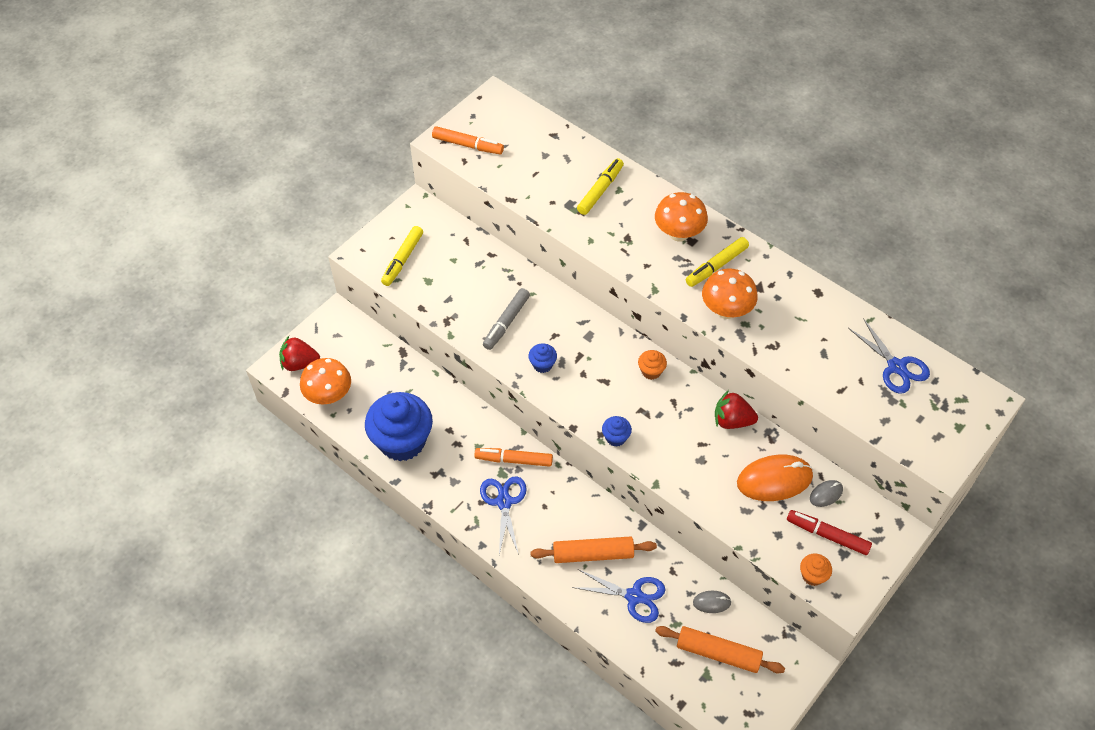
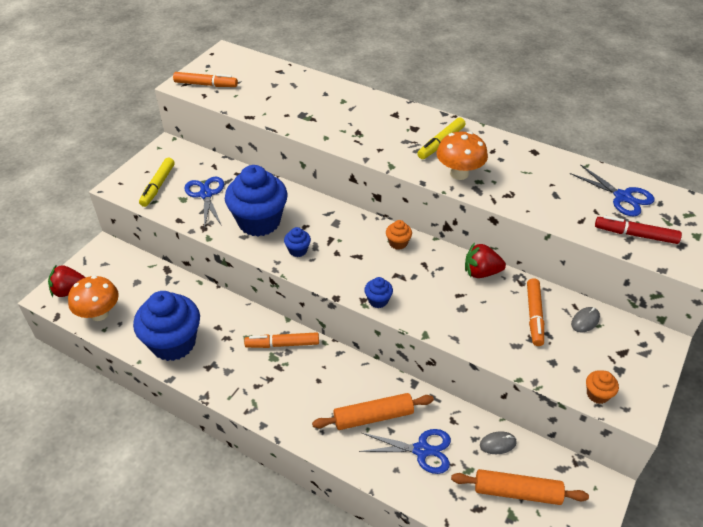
camera: 10 degrees left, 10 degrees down
blue scissors [480,476,527,555] -> blue scissors moved to [185,176,224,229]
grey marker [483,288,530,350] -> blue cupcake [225,165,288,236]
yellow marker [577,158,624,215] -> none
orange mushroom [655,192,708,242] -> none
orange mouse [737,454,813,501] -> orange marker [527,278,544,346]
red marker [787,510,872,555] -> red marker moved to [595,216,682,244]

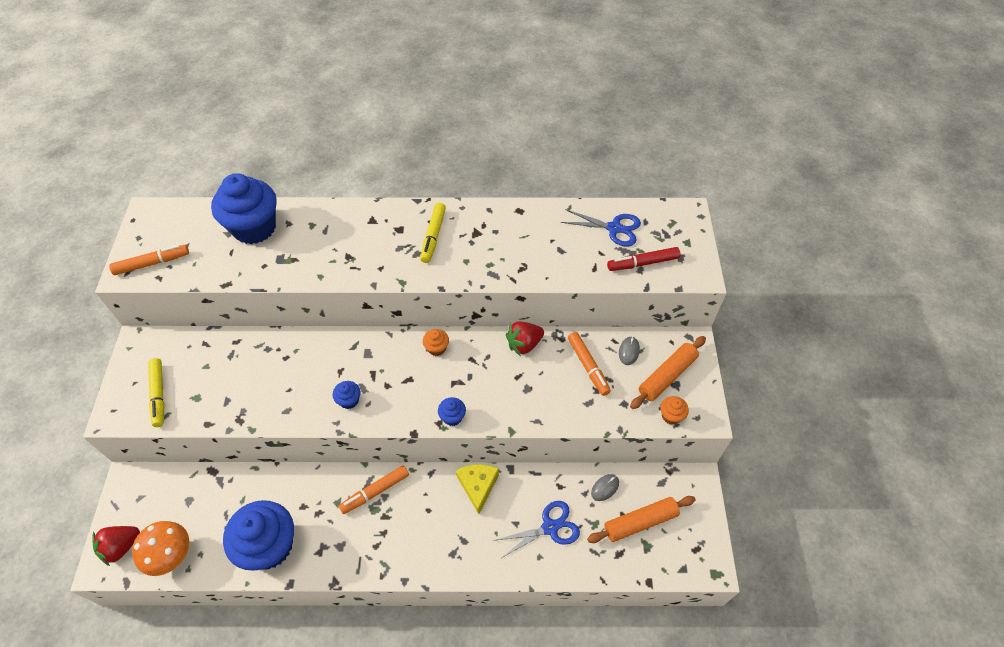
camera: 30 degrees left, 10 degrees up
blue scissors [185,176,224,229] -> none
blue cupcake [225,165,288,236] -> blue cupcake moved to [211,173,277,244]
orange rolling pin [312,393,434,430] -> orange rolling pin moved to [630,336,706,409]
orange mushroom [437,131,488,180] -> none
none -> yellow cheese [456,464,499,514]

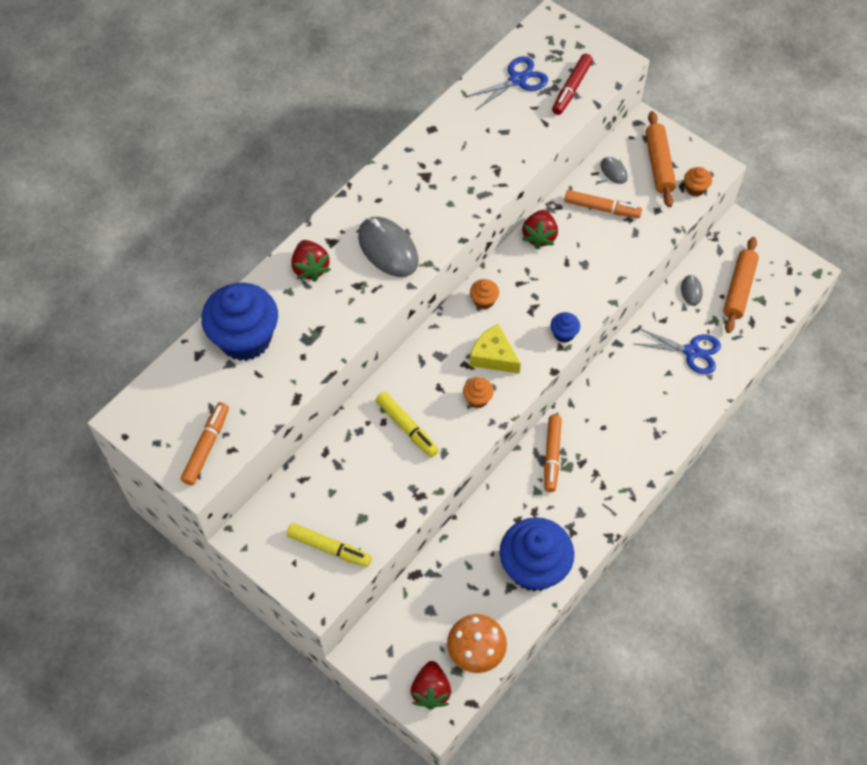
camera: 50 degrees left, 5 degrees up
blue cupcake [333,381,361,409] -> orange cupcake [463,377,494,408]
yellow marker [420,203,446,263] -> yellow marker moved to [376,392,439,457]
yellow cheese [456,464,499,514] -> yellow cheese moved to [470,324,521,374]
blue scissors [496,501,580,558] -> blue scissors turned 90 degrees clockwise [635,328,721,374]
none -> red strawberry [291,240,331,282]
none -> grey mouse [358,217,418,277]

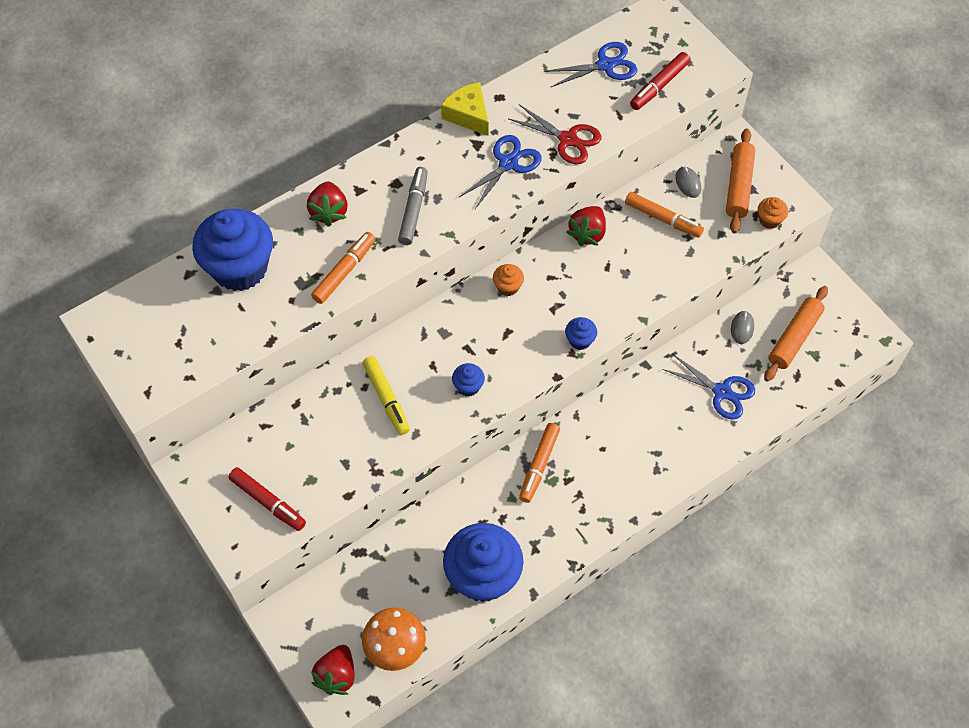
camera: 15 degrees right, 0 degrees up
orange marker [181,402,229,485] -> orange marker moved to [311,232,376,304]
yellow marker [287,523,372,567] -> red marker [228,467,306,531]
grey mouse [358,217,418,277] -> grey marker [398,167,428,245]
orange cupcake [463,377,494,408] -> blue cupcake [452,363,485,396]
yellow cheese [470,324,521,374] -> yellow cheese moved to [441,82,489,136]
none -> blue scissors [458,135,542,209]
none -> red scissors [509,104,601,164]

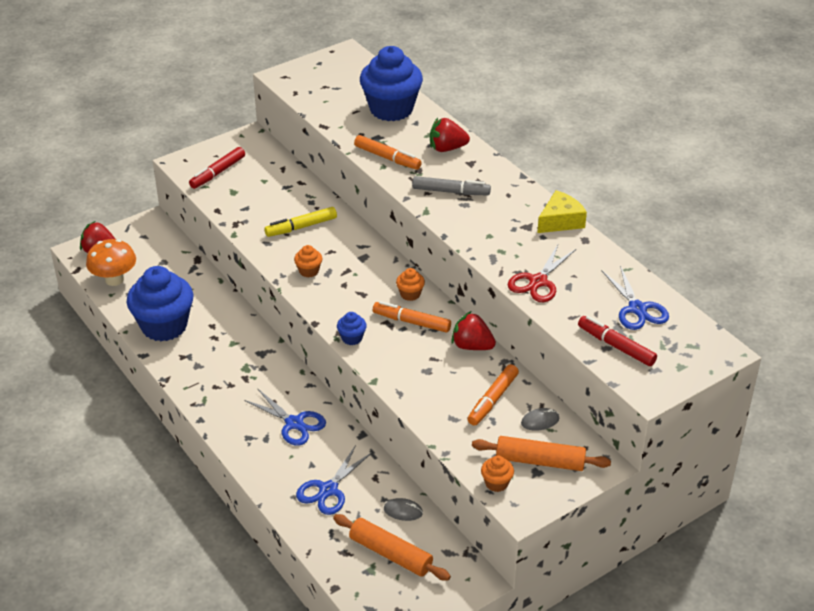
camera: 90 degrees right, 20 degrees down
blue cupcake [452,363,485,396] -> orange cupcake [294,245,322,277]
blue scissors [458,135,542,209] -> blue scissors moved to [244,388,326,446]
orange marker [519,423,560,503] -> orange marker moved to [373,301,451,333]

